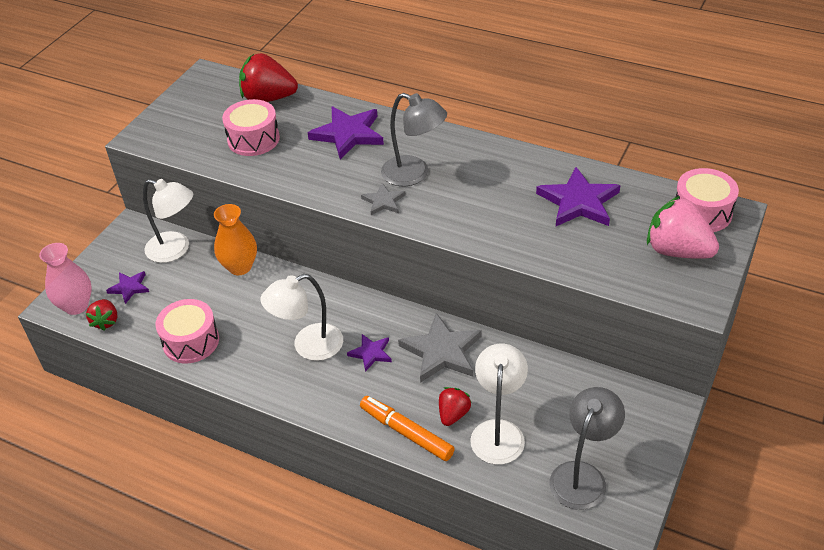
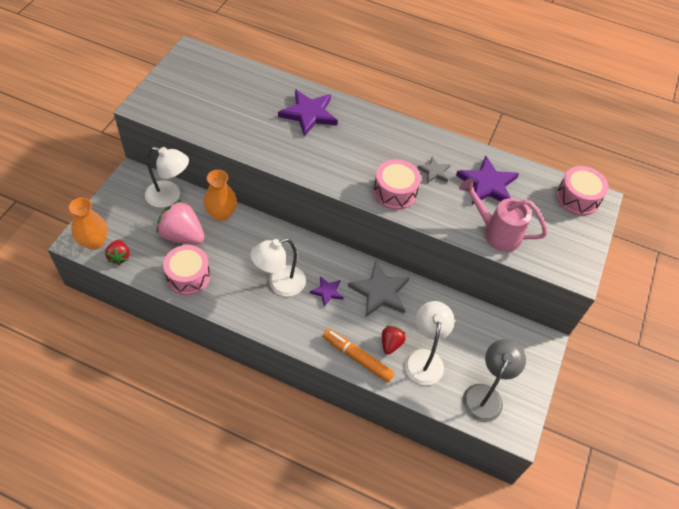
camera: 10 degrees left, 10 degrees up
pink vase [39,243,92,315] -> orange vase [69,197,108,250]
purple star [106,271,149,304] -> none
pink drum [222,99,280,156] -> pink drum moved to [373,159,421,210]
red strawberry [239,53,298,102] -> none
grey star [361,183,405,215] -> grey star moved to [417,156,451,183]
grey lamp [381,93,447,186] -> none
pink strawberry [647,196,719,259] -> pink strawberry moved to [157,200,204,245]
none -> pink watering can [459,178,548,252]

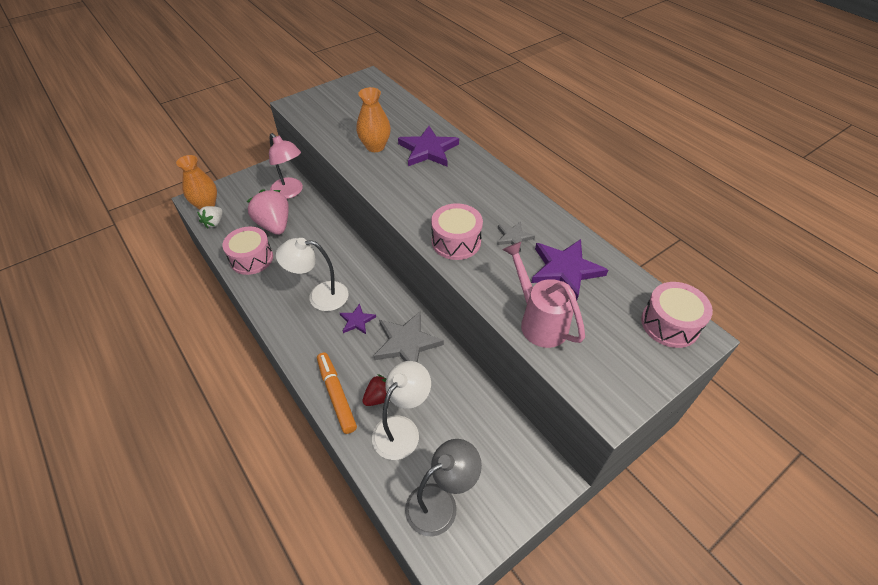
camera: 35 degrees right, 5 degrees down
red strawberry [105,240,130,265] -> white strawberry [197,206,223,228]
white lamp [145,147,189,208] -> pink lamp [269,133,303,199]
orange vase [204,170,237,221] -> orange vase moved to [357,87,391,152]

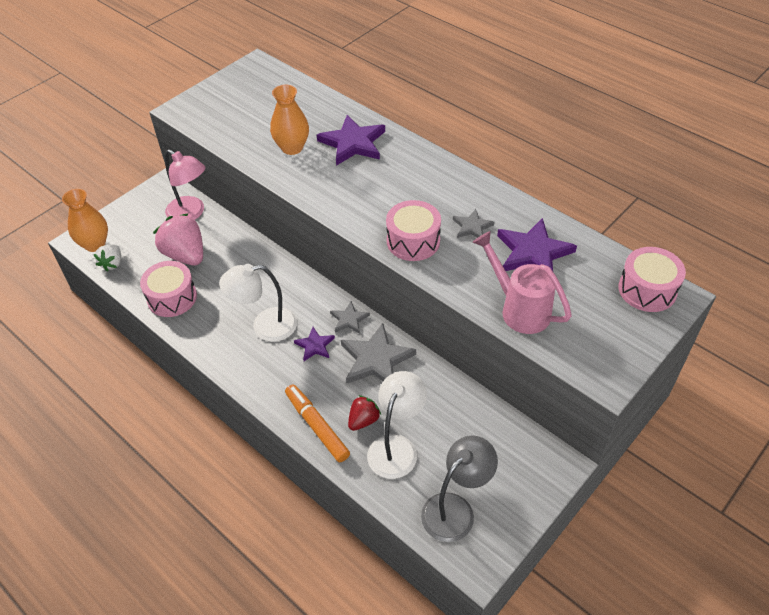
camera: 10 degrees left, 0 degrees up
none -> grey star [330,301,370,334]

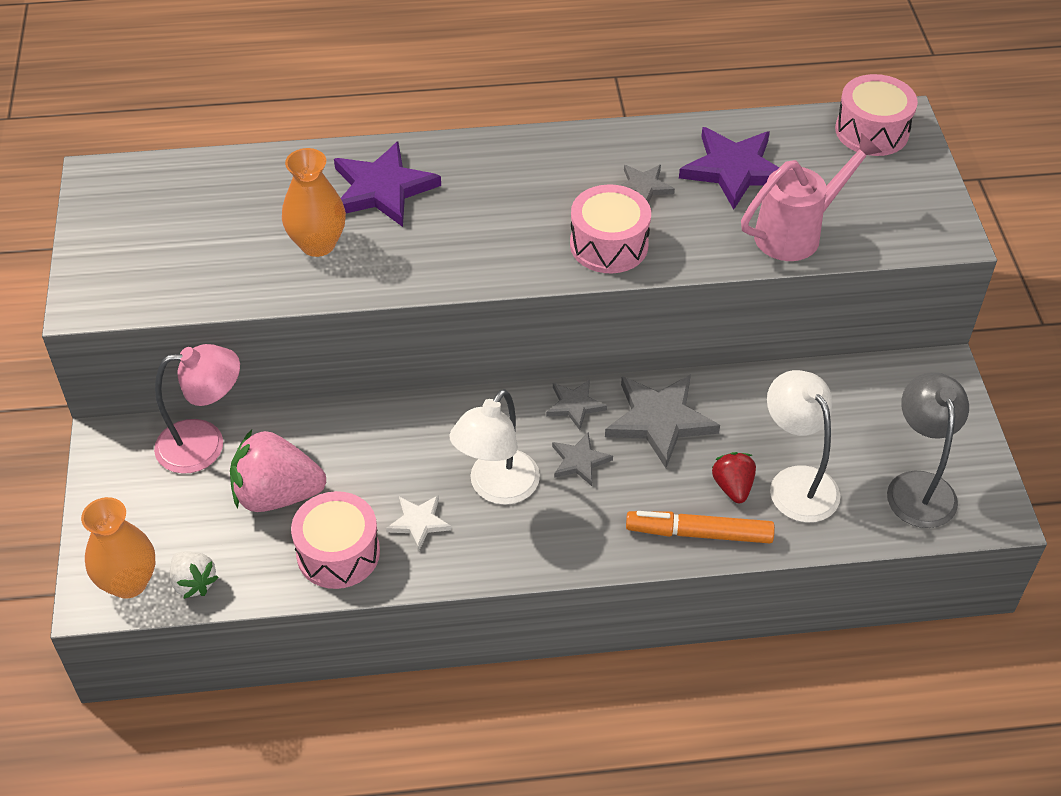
camera: 50 degrees left, 0 degrees up
purple star [294,327,335,361] -> grey star [552,432,613,486]
pink watering can [472,231,572,334] -> pink watering can turned 150 degrees clockwise [741,133,882,261]
none -> white star [386,495,452,551]

